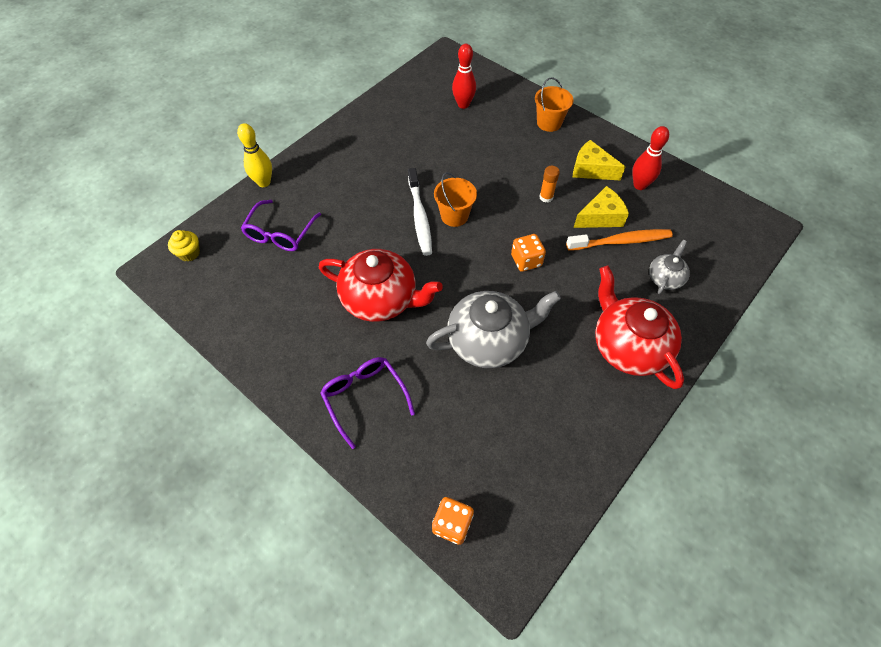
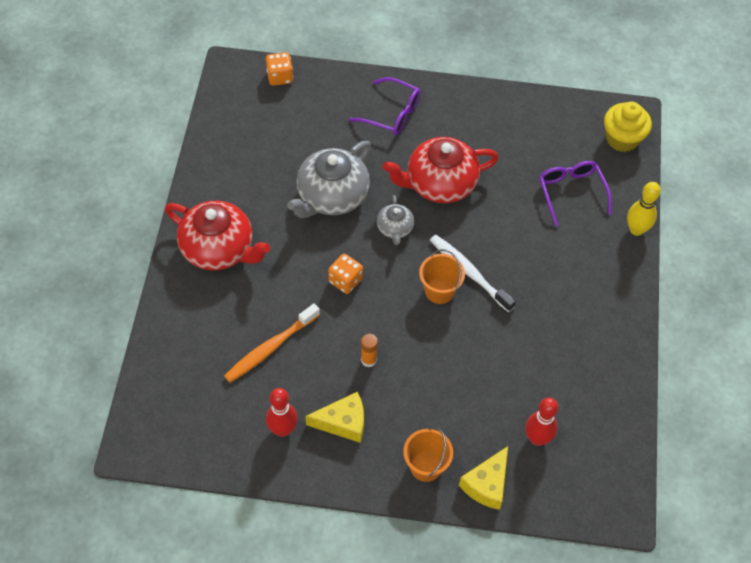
camera: 145 degrees right, 0 degrees up
yellow cupcake [168,230,200,262] -> yellow cupcake [604,102,652,152], size x1.68
yellow cheese [573,186,629,228] -> yellow cheese moved to [459,446,508,510]
grey teapot [649,240,690,294] -> grey teapot moved to [377,195,414,245]

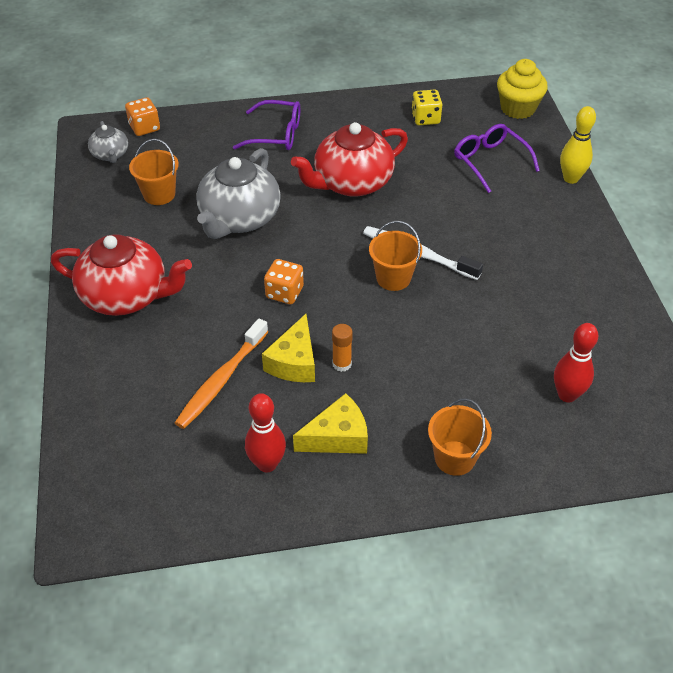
camera: 15 degrees left, 10 degrees down
grey teapot [377,195,414,245] -> grey teapot moved to [88,121,128,163]
yellow cheese [459,446,508,510] -> yellow cheese moved to [262,314,315,382]
none -> orange bucket [129,139,179,205]
none -> yellow dice [411,90,443,125]

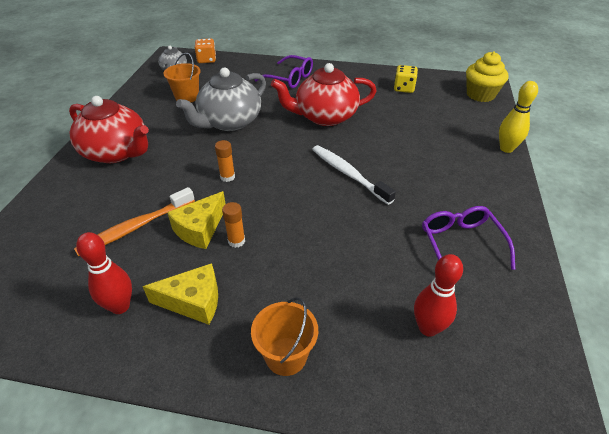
camera: 20 degrees right, 5 degrees down
orange dice [264,259,304,304] -> orange glue stick [215,140,235,182]
orange bucket [369,221,422,291] -> none
purple glasses [454,124,540,193] -> purple glasses moved to [422,206,515,270]

